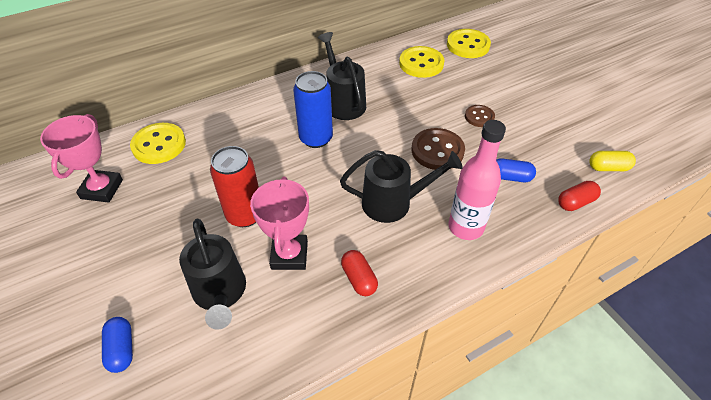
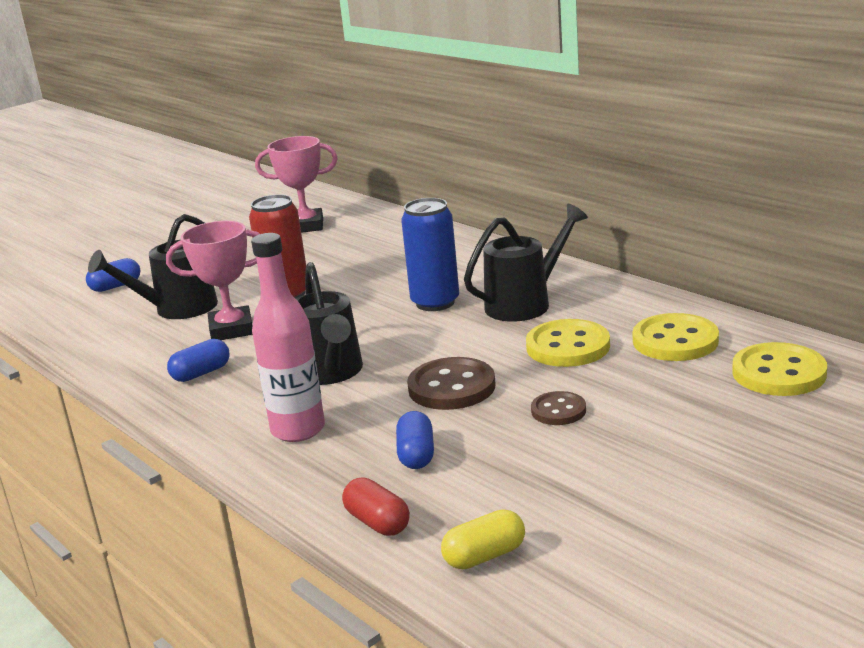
camera: 80 degrees right, 25 degrees down
yellow button [130,123,186,164] -> yellow button moved to [526,319,610,367]
red capsule [341,250,378,296] -> blue capsule [167,339,230,382]
yellow capsule [589,151,636,171] -> yellow capsule turned 75 degrees clockwise [441,509,525,569]

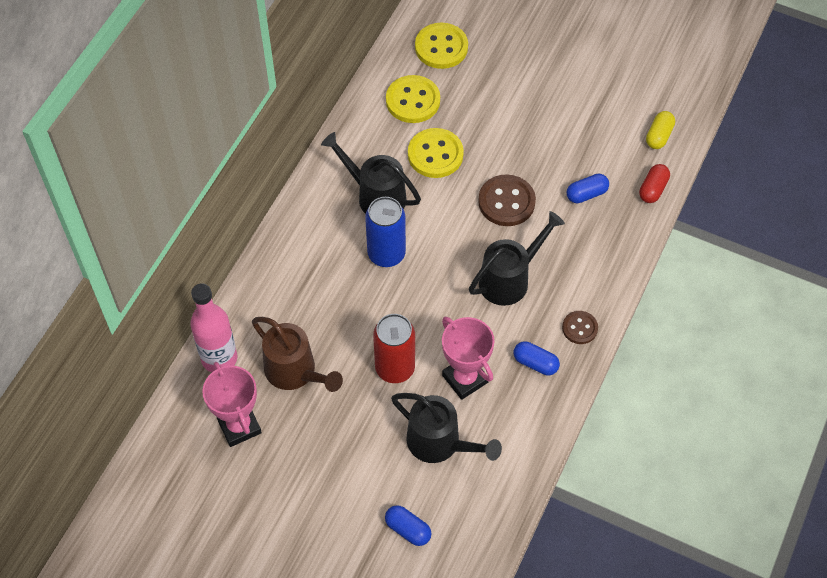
camera: 115 degrees left, 35 degrees up
pink bottle [251,233,325,442] -> pink bottle moved to [190,283,237,373]
yellow capsule [441,509,525,569] -> yellow capsule turned 75 degrees clockwise [646,111,675,149]
brown button [531,391,586,425] -> brown button moved to [562,311,598,344]
none -> brown watering can [252,317,343,392]

